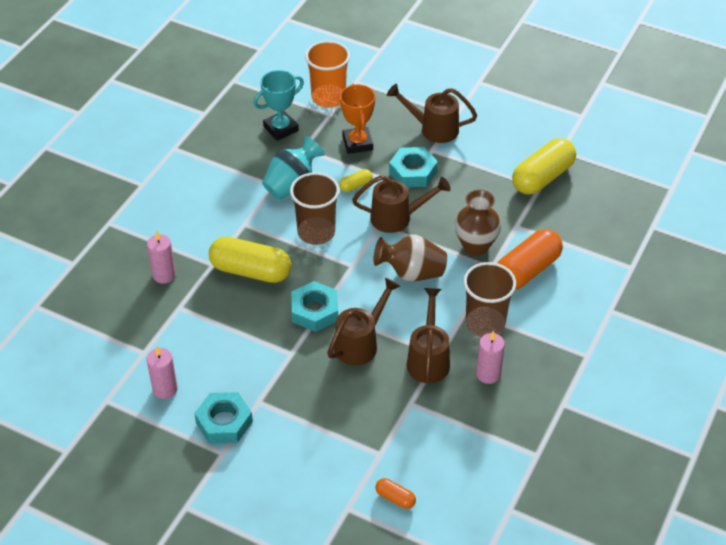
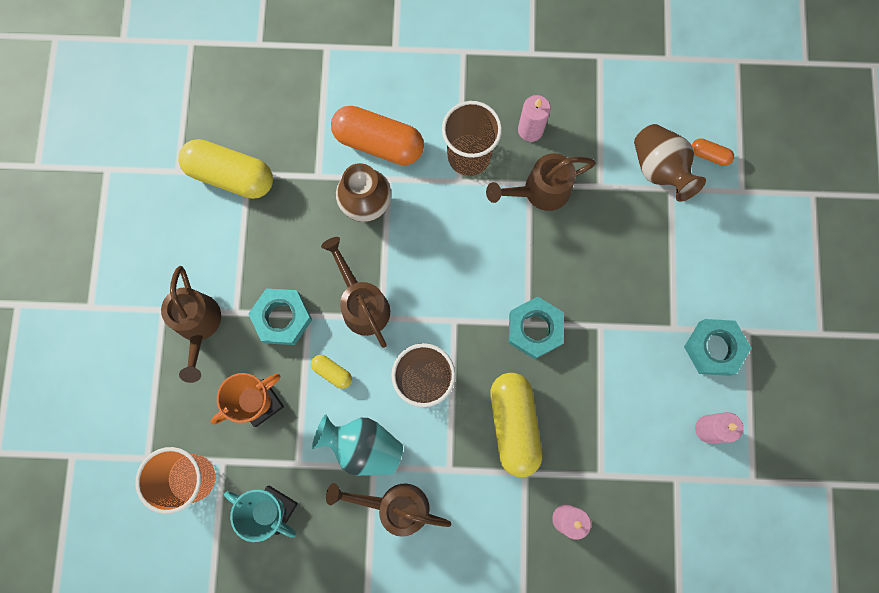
camera: 115 degrees left, 30 degrees up
brown watering can [327,278,400,366] -> brown watering can moved to [326,483,452,537]
brown vase [374,235,447,281] -> brown vase moved to [634,124,706,202]
orange capsule [375,478,416,509] -> orange capsule turned 75 degrees counterclockwise [692,138,734,166]

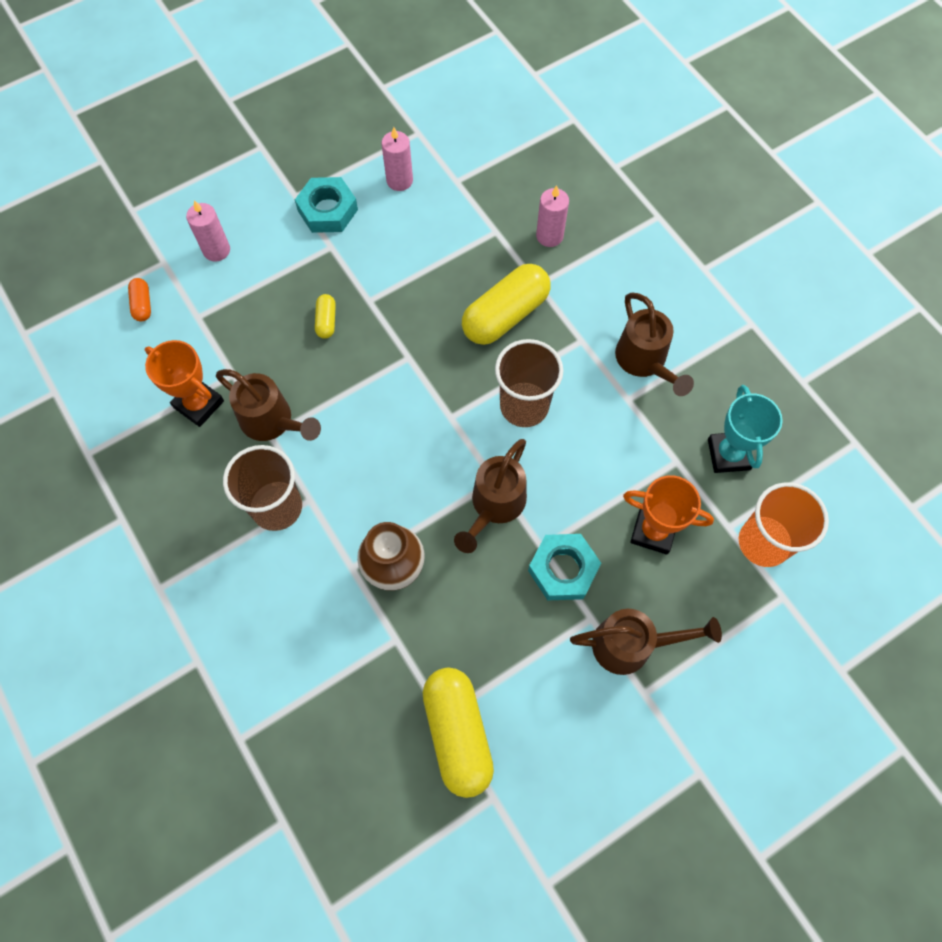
camera: 125 degrees left, 10 degrees down
brown watering can [161,266,221,383] -> brown watering can turned 45 degrees clockwise [570,609,722,675]
yellow capsule [311,355,352,389] -> yellow capsule moved to [315,294,336,339]
turquoise vase [312,414,403,476] -> none
orange capsule [331,106,424,165] -> none
turquoise nut [509,296,564,359] -> none
pink candle [518,95,551,142] -> pink candle moved to [186,200,230,262]
brown vase [634,124,706,202] -> none
none -> orange trophy [145,340,224,427]

